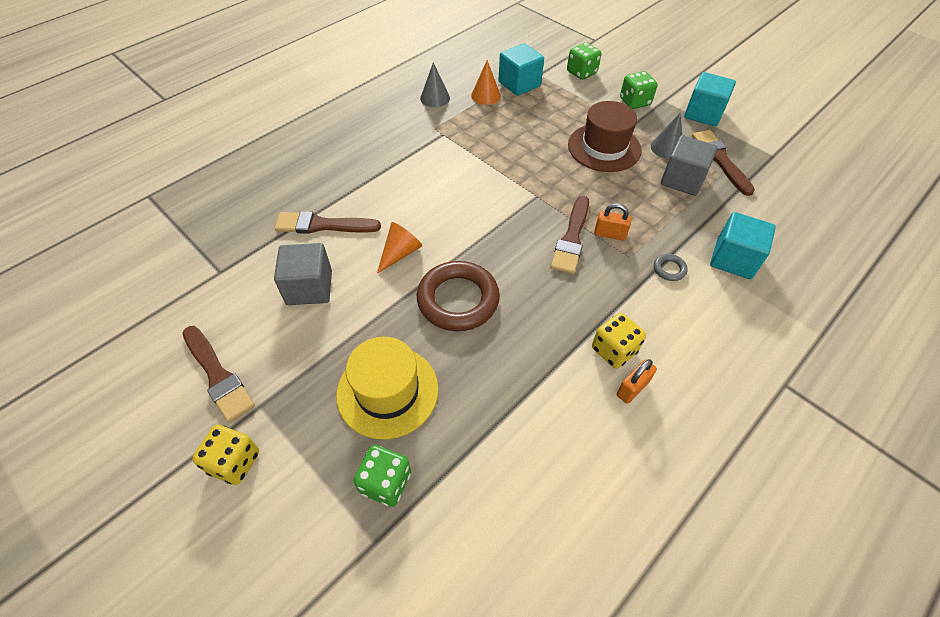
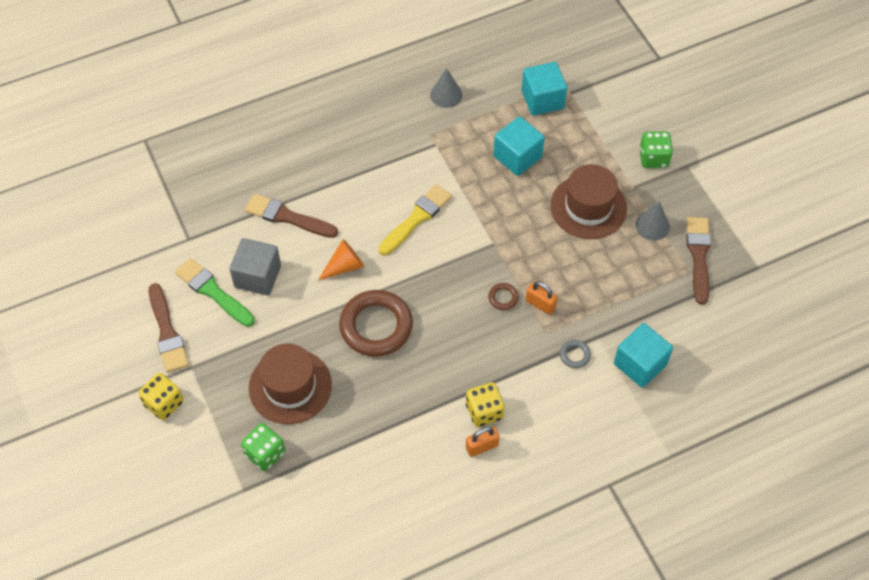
camera: 20 degrees right, 5 degrees up
yellow hat [336,337,439,440] -> brown hat [249,344,332,424]
orange cone [471,60,501,105] -> none
brown brush [550,196,589,274] -> brown ring [488,283,519,310]
green dice [567,42,601,80] -> none
grey cube [661,135,717,196] -> none
turquoise cube [684,72,736,127] -> turquoise cube moved to [493,116,545,176]
none -> green brush [175,258,255,327]
none -> yellow brush [378,184,452,255]

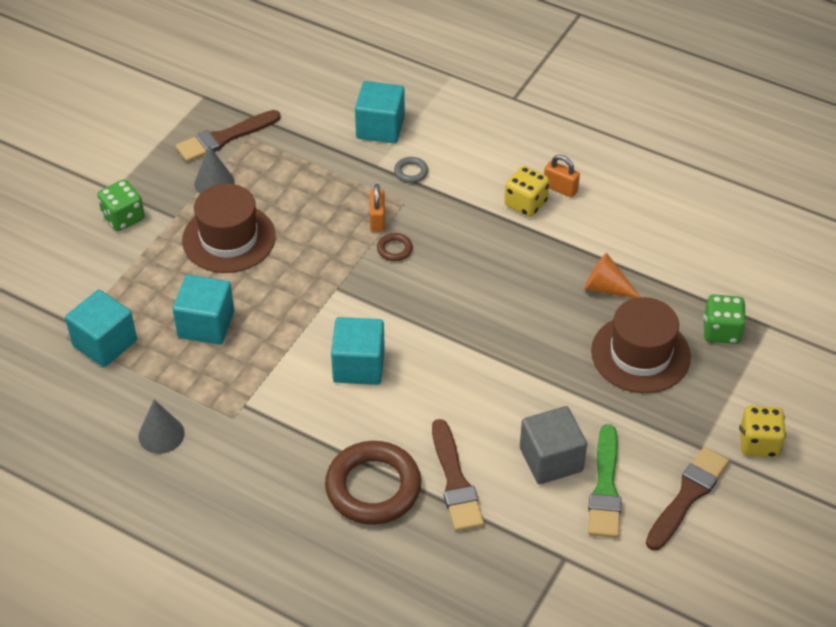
camera: 125 degrees left, 10 degrees down
orange cone [318,239,364,280] -> orange cone moved to [584,253,640,298]
brown ring [339,290,413,357] -> brown ring moved to [325,441,421,525]
yellow brush [378,184,452,255] -> turquoise cube [331,317,385,385]

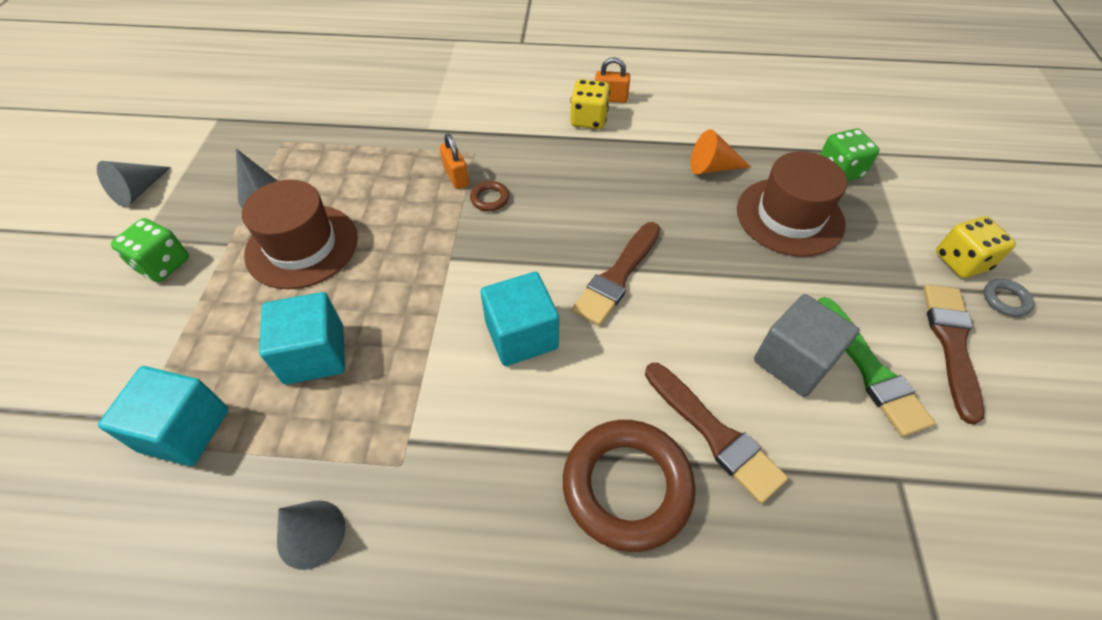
camera: 25 degrees left, 5 degrees up
brown brush [175,110,281,162] -> brown brush moved to [572,222,660,326]
turquoise cube [355,81,405,143] -> none
grey ring [394,157,428,183] -> grey ring moved to [983,279,1034,317]
none -> grey cone [97,161,171,207]

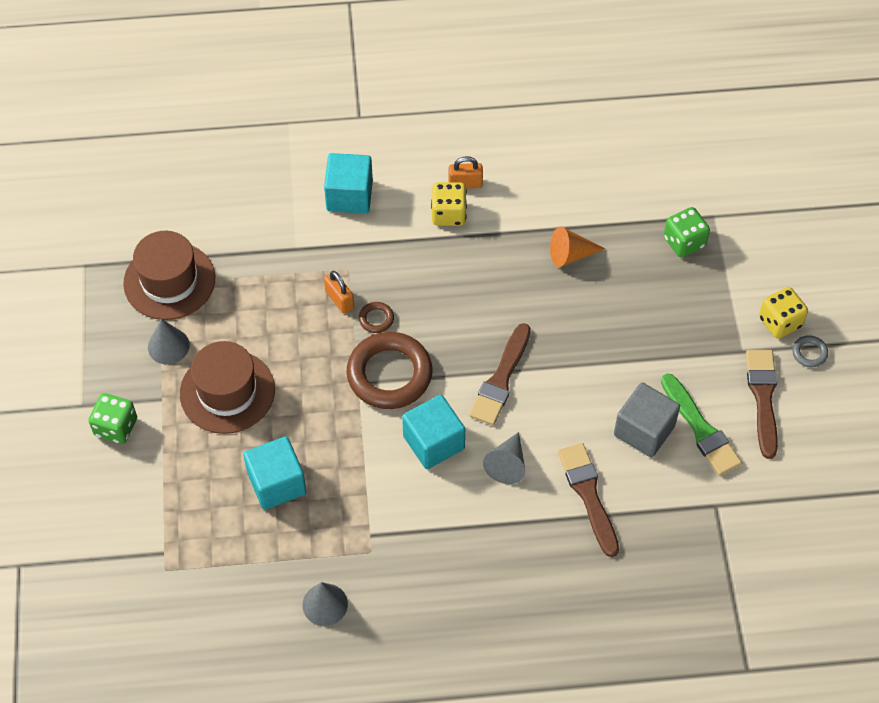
camera: 10 degrees left, 5 degrees up
grey cone [97,161,171,207] -> grey cone moved to [483,432,525,484]
turquoise cube [98,366,229,466] -> turquoise cube moved to [324,153,373,214]
brown ring [563,420,696,552] -> brown ring moved to [346,332,433,409]
brown brush [645,363,788,504] -> brown brush turned 150 degrees counterclockwise [558,443,619,557]
brown hat [737,151,847,257] -> brown hat moved to [123,231,215,320]

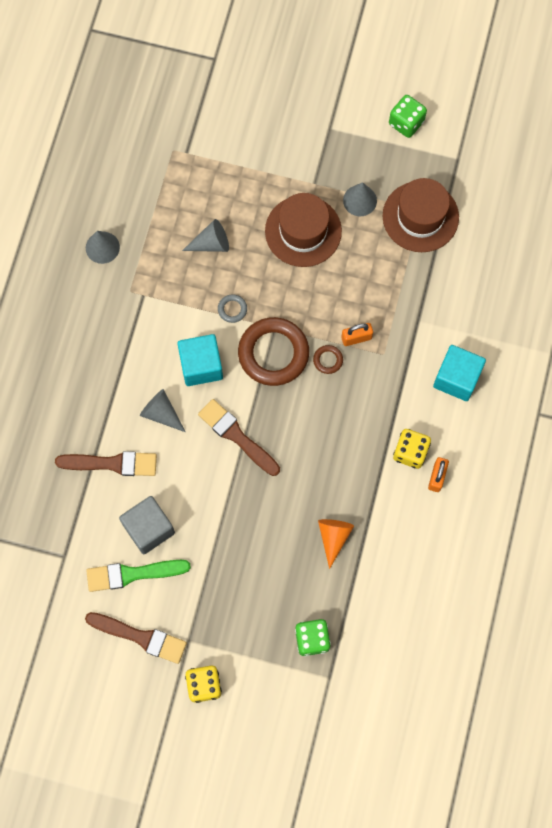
camera: 110 degrees right, 15 degrees up
green dice [88,393,137,444] -> green dice moved to [389,95,427,138]
turquoise cube [243,436,306,510] -> grey cone [182,219,229,252]
grey ring [792,335,828,367] -> grey ring moved to [218,294,247,323]

